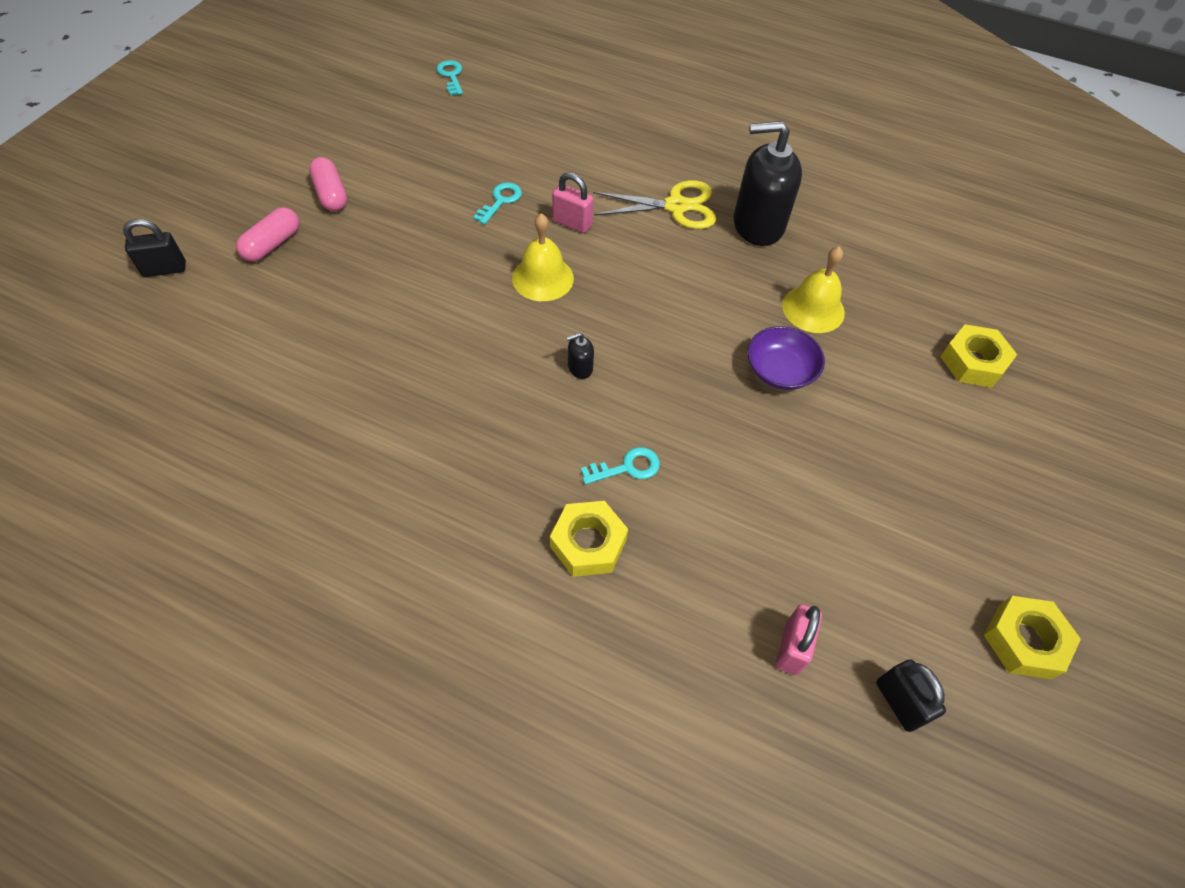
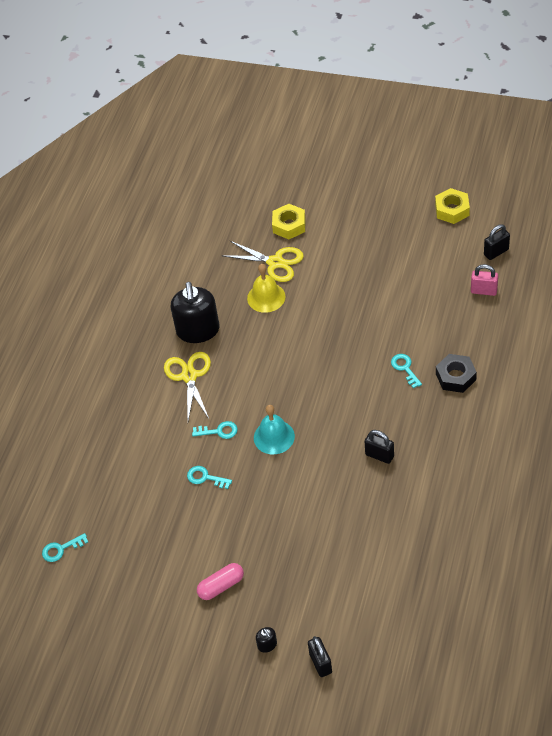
camera: 90 degrees left, 5 degrees down
pink capsule [236,207,299,262] -> none
yellow bell [512,214,574,301] -> turquoise bell [254,405,295,454]
yellow nut [550,501,628,577] -> black nut [436,354,477,393]
pink padlock [552,172,594,233] -> turquoise key [192,421,238,439]
black soap dispenser [566,333,594,379] -> black soap dispenser moved to [256,627,277,653]
purple bowl [747,326,825,390] -> none
none -> yellow scissors [221,240,304,282]
none -> black padlock [365,430,394,464]

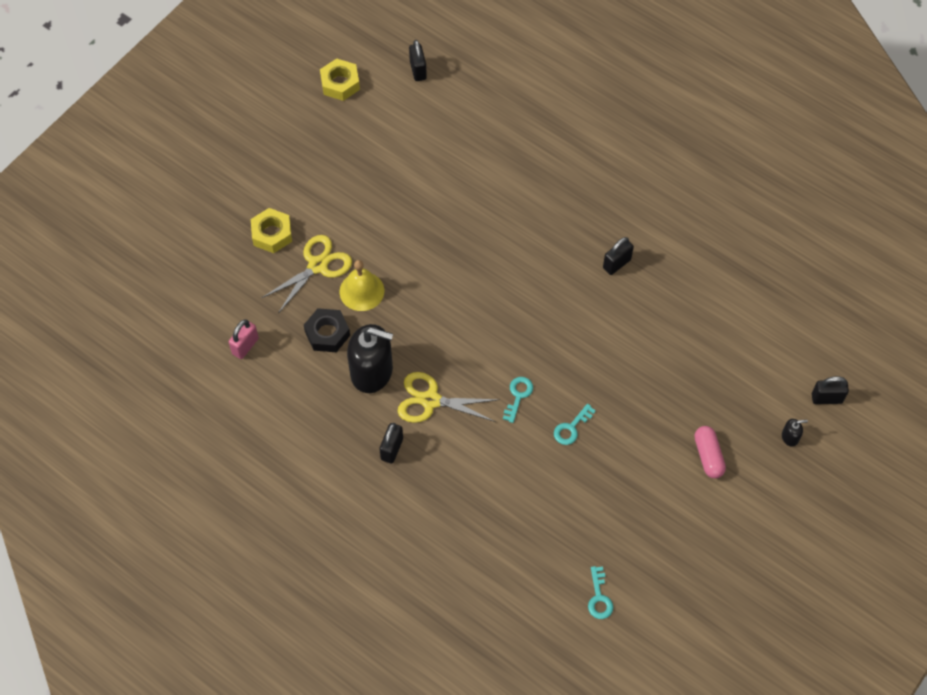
camera: 75 degrees left, 10 degrees up
turquoise bell [254,405,295,454] -> none
turquoise key [391,354,422,388] -> none
black nut [436,354,477,393] -> black nut moved to [304,308,350,352]
pink padlock [471,264,498,296] -> pink padlock moved to [229,319,259,359]
none -> black padlock [380,423,403,463]

